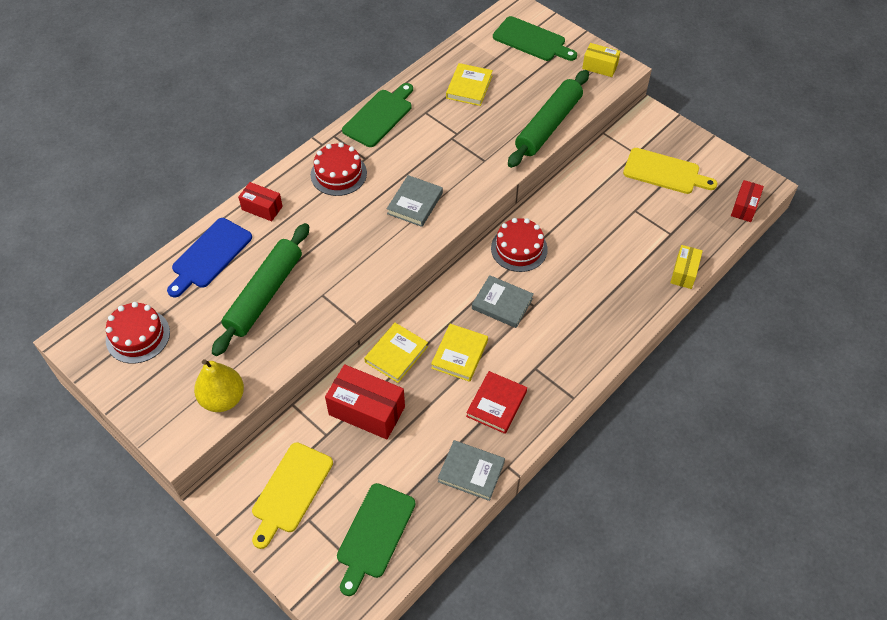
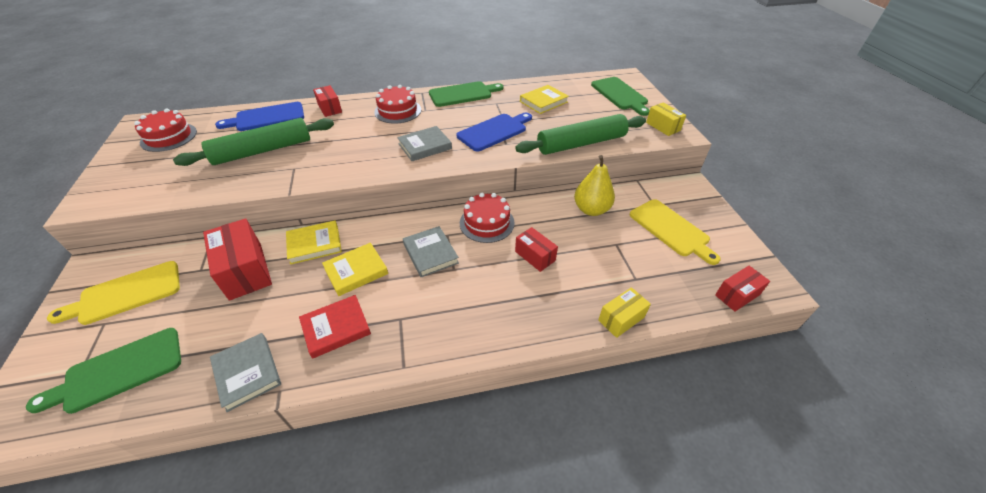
camera: 35 degrees right, 10 degrees down
yellow pear [194,359,244,412] -> yellow pear moved to [574,155,615,216]
none -> blue cutting board [457,113,532,152]
none -> red box [515,227,558,272]

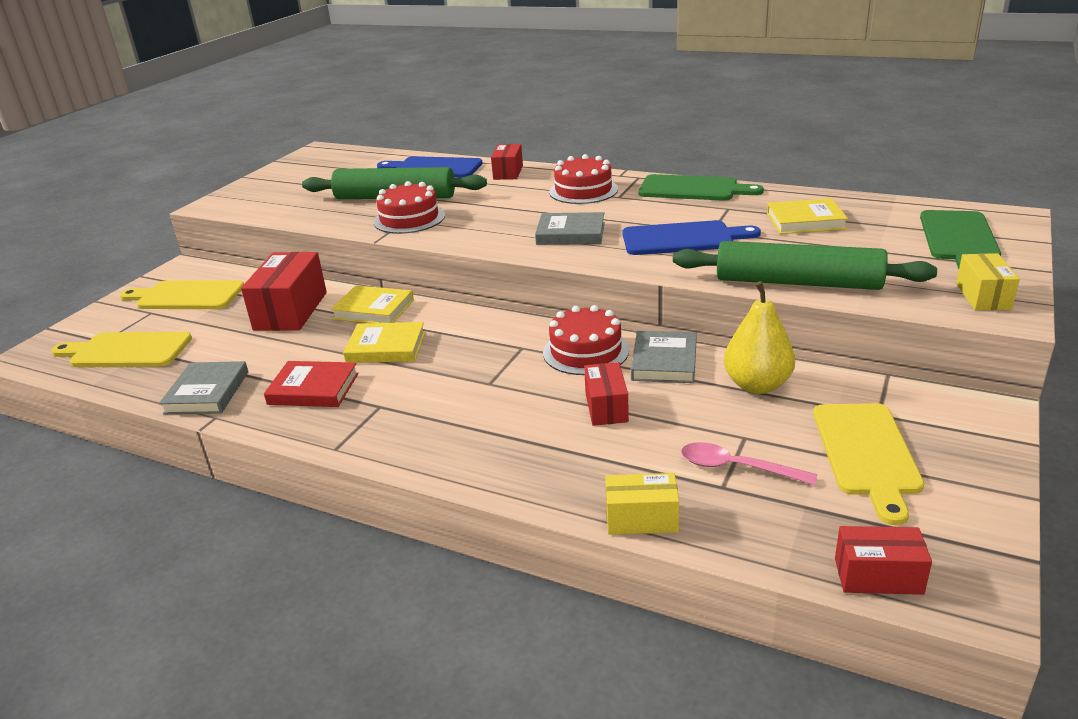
camera: 40 degrees right, 15 degrees down
green cutting board [26,328,181,414] -> yellow cutting board [51,332,192,367]
red cake [134,108,197,152] -> red cake moved to [374,181,445,234]
grey book [403,226,459,277] -> grey book moved to [631,331,697,383]
none -> pink spoon [681,442,817,485]

